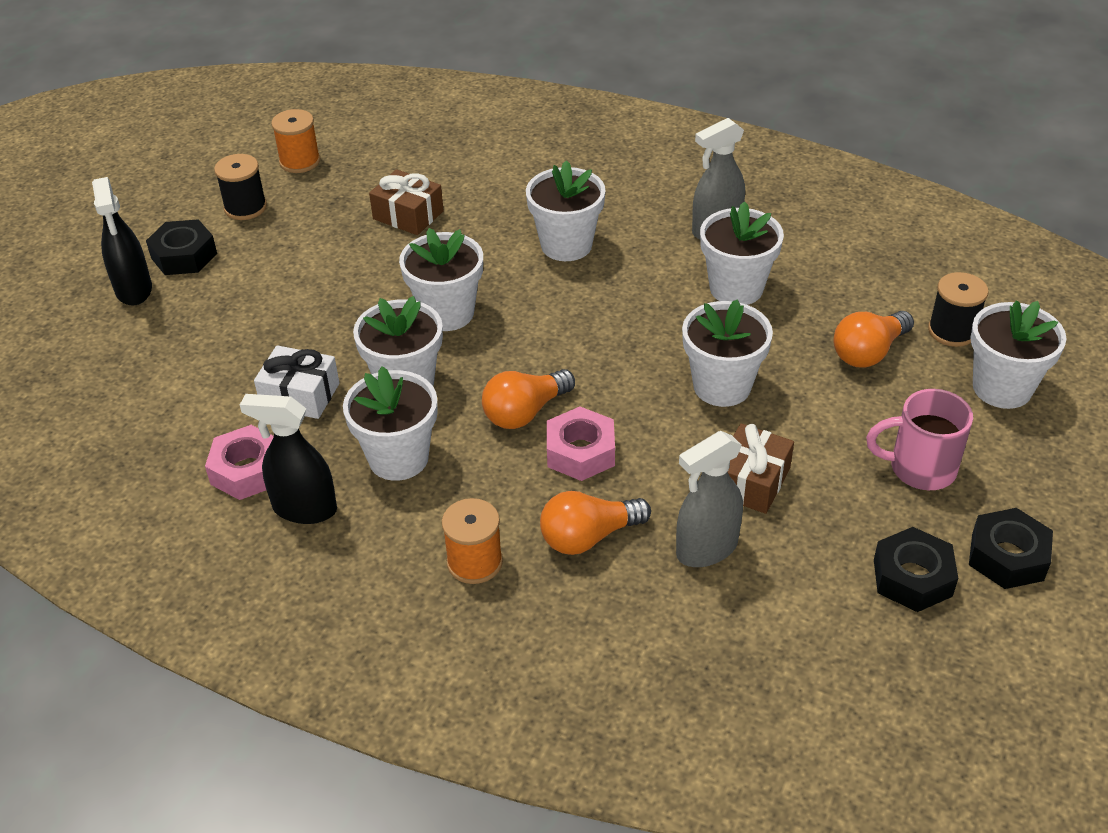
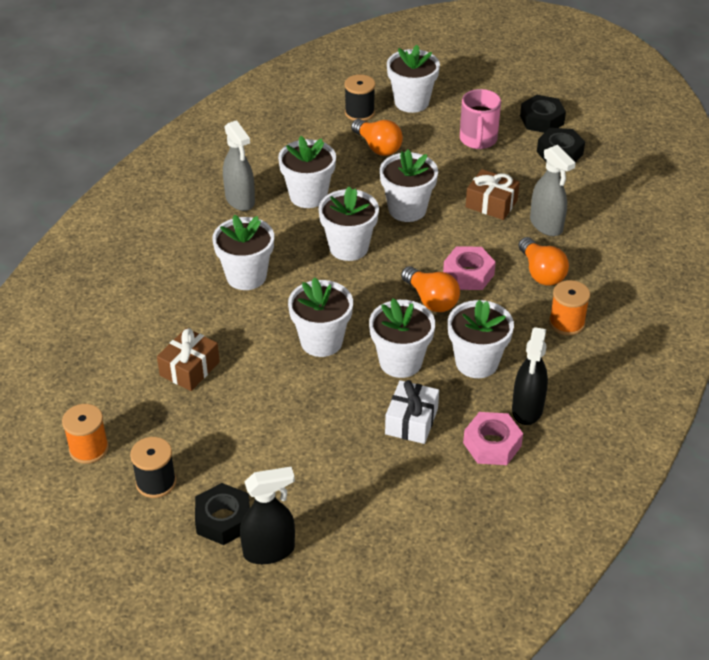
camera: 90 degrees left, 0 degrees up
none -> white flower pot [319,187,379,261]

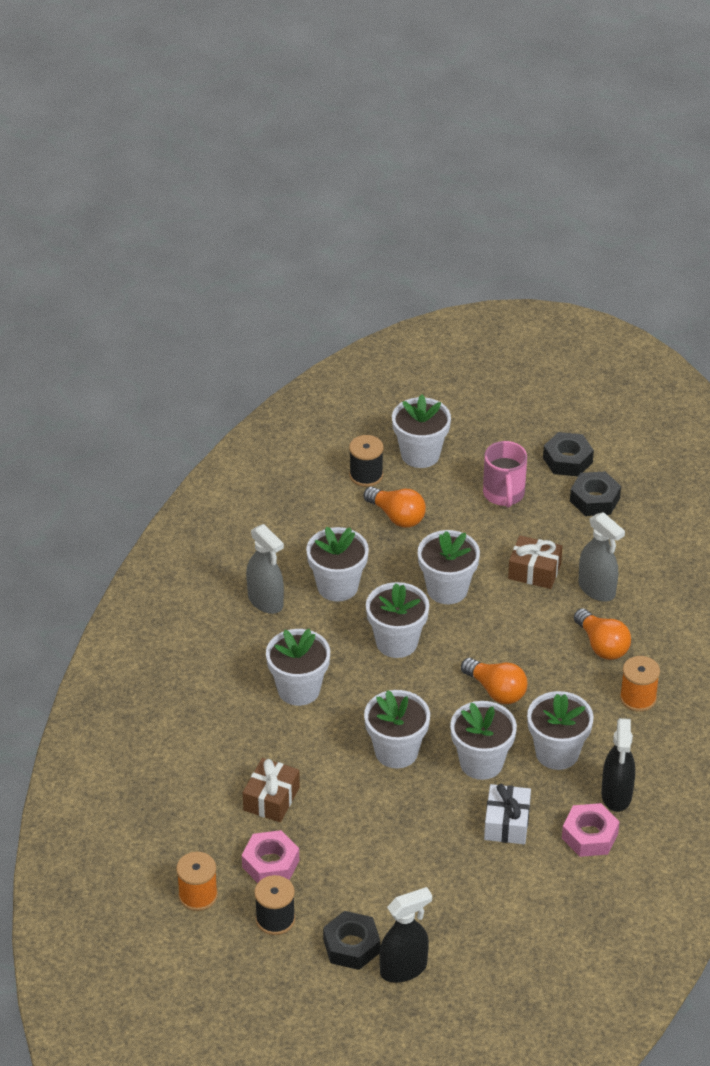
camera: 10 degrees left, 0 degrees up
pink nut [443,246,496,290] -> pink nut moved to [242,830,299,883]

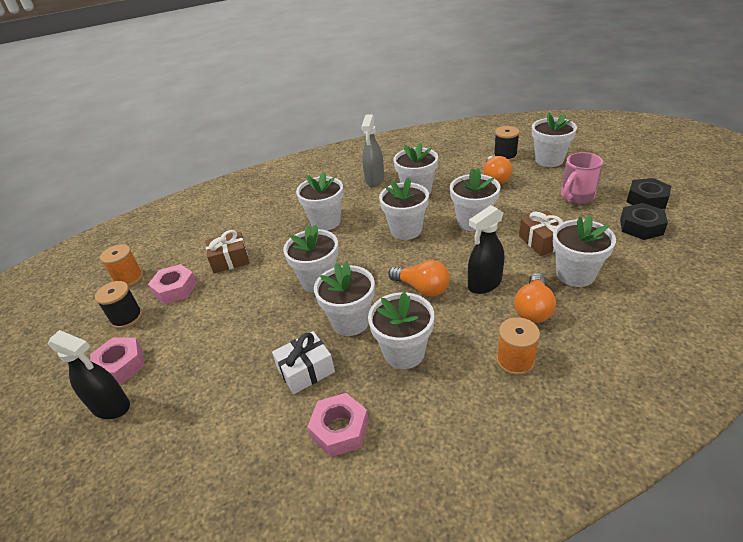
camera: 55 degrees right, 5 degrees down
black nut [323,911,380,970] -> pink nut [90,337,144,384]
orange light bulb [461,658,527,704] -> orange light bulb turned 60 degrees counterclockwise [388,260,450,297]
grey spray bottle [578,512,625,602] -> white flower pot [552,215,616,287]
black spray bottle [601,718,635,812] -> black spray bottle moved to [468,205,504,294]

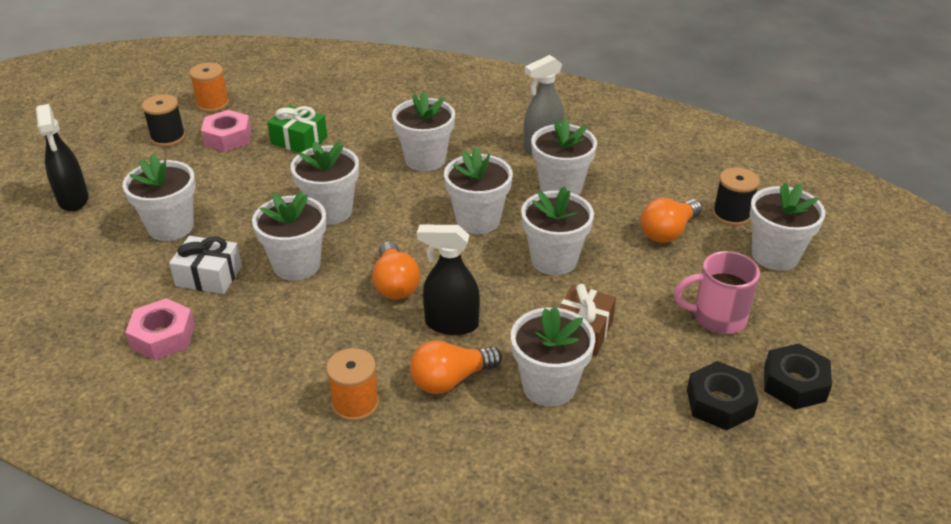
camera: 40 degrees right, 0 degrees up
pink nut [90,337,144,384] -> none
brown gift [206,230,249,273] -> green gift [267,105,327,153]
white flower pot [368,292,434,369] -> white flower pot moved to [123,154,196,241]

